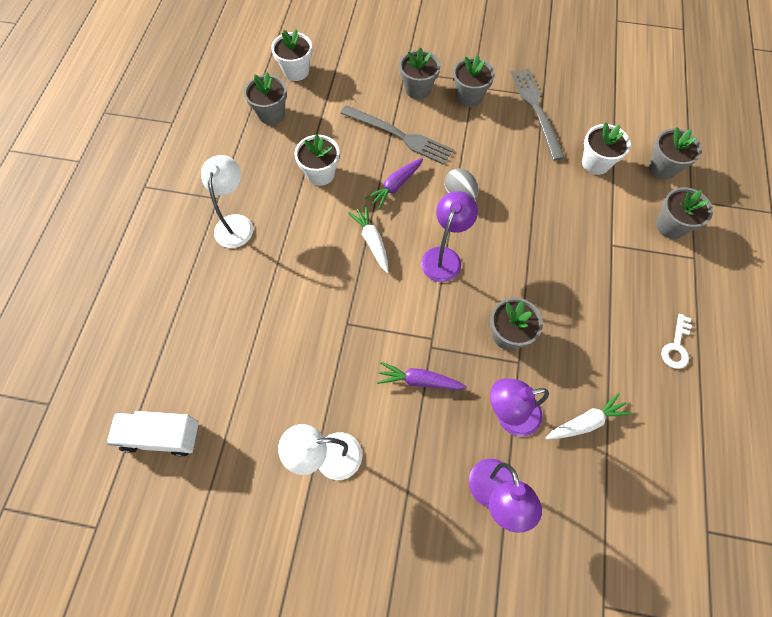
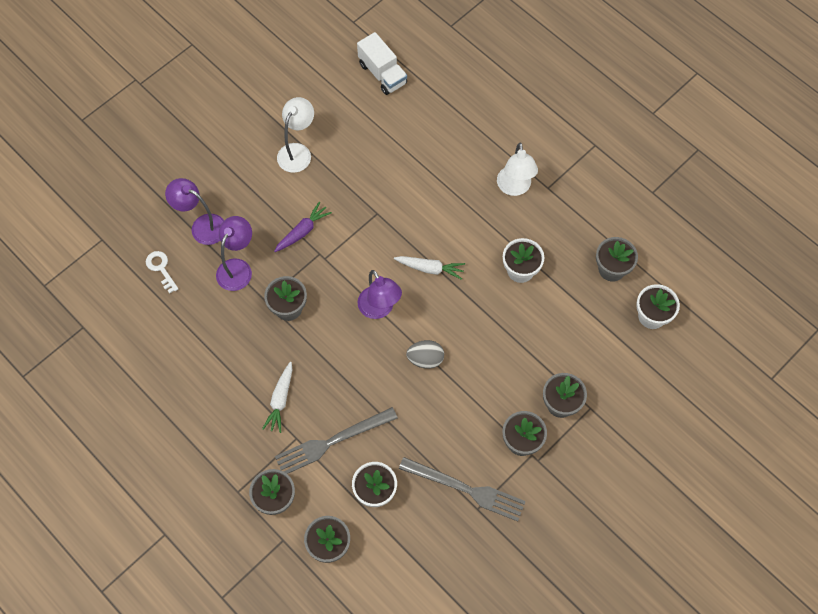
camera: 125 degrees right, 0 degrees up
white truck [107,411,199,457] -> white truck turned 105 degrees clockwise [357,32,407,95]
white lamp [201,155,253,248] -> white lamp turned 45 degrees clockwise [497,142,538,196]
grey fork [341,105,453,165] -> grey fork moved to [275,407,398,474]
purple carrot [365,158,423,210] -> none
white carrot [546,393,632,439] -> white carrot moved to [262,362,292,433]
white key [661,314,692,369] -> white key moved to [146,251,178,294]

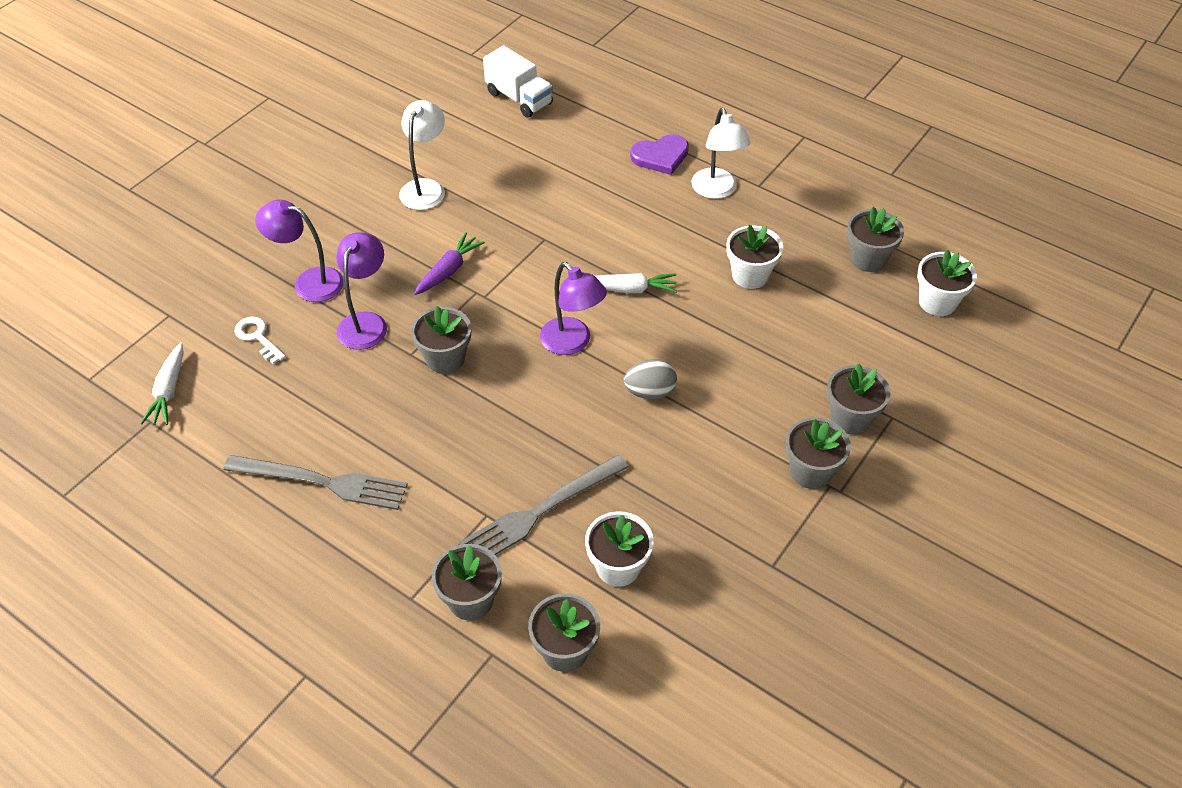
camera: 10 degrees left, 15 degrees down
white carrot [262,362,292,433] -> white carrot moved to [140,342,184,425]
grey fork [399,457,526,522] -> grey fork moved to [223,455,408,510]
none -> purple heart [630,134,689,175]

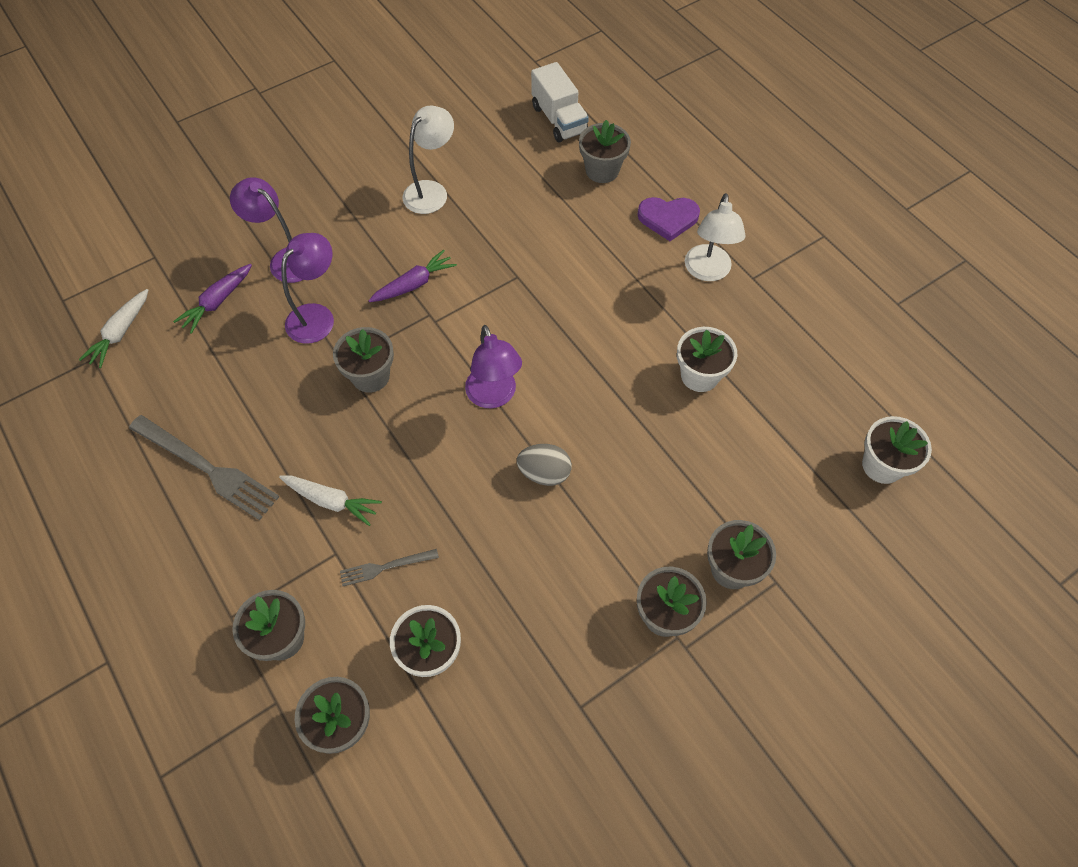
camera: 20 degrees right, 10 degrees up
white key [234,317,286,364] -> purple carrot [173,264,252,334]
grey fork [459,455,629,555] -> grey fork [340,549,439,586], size x0.52
white carrot [595,273,677,293] -> white carrot moved to [279,475,382,526]
grey flower pot [847,207,904,272] -> grey flower pot moved to [579,120,631,183]

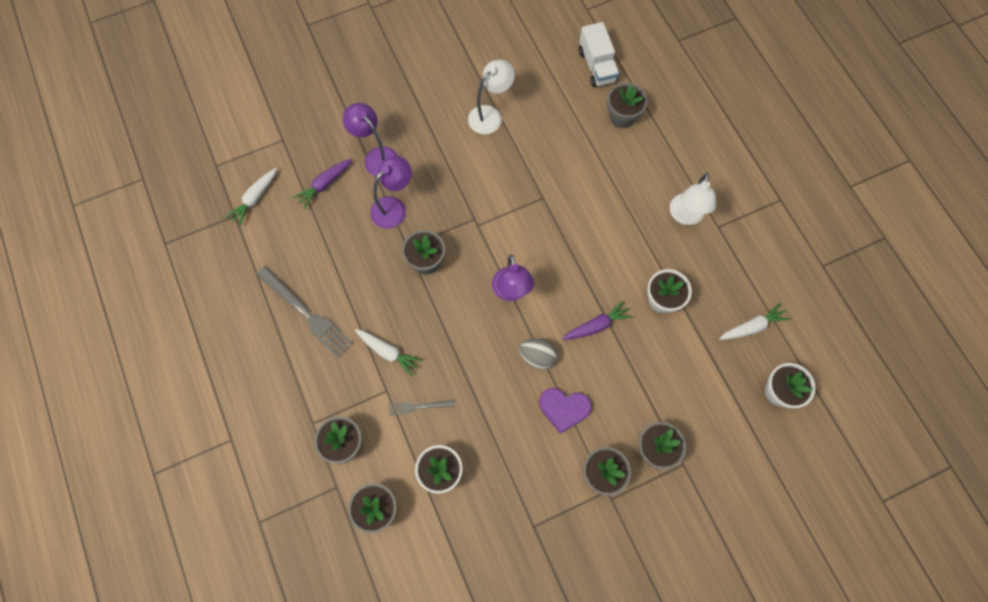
camera: 10 degrees right, 10 degrees up
purple carrot [369,250,457,302] -> purple carrot moved to [562,301,633,340]
purple heart [637,197,700,241] -> purple heart moved to [539,388,592,434]
none -> white carrot [719,303,790,340]

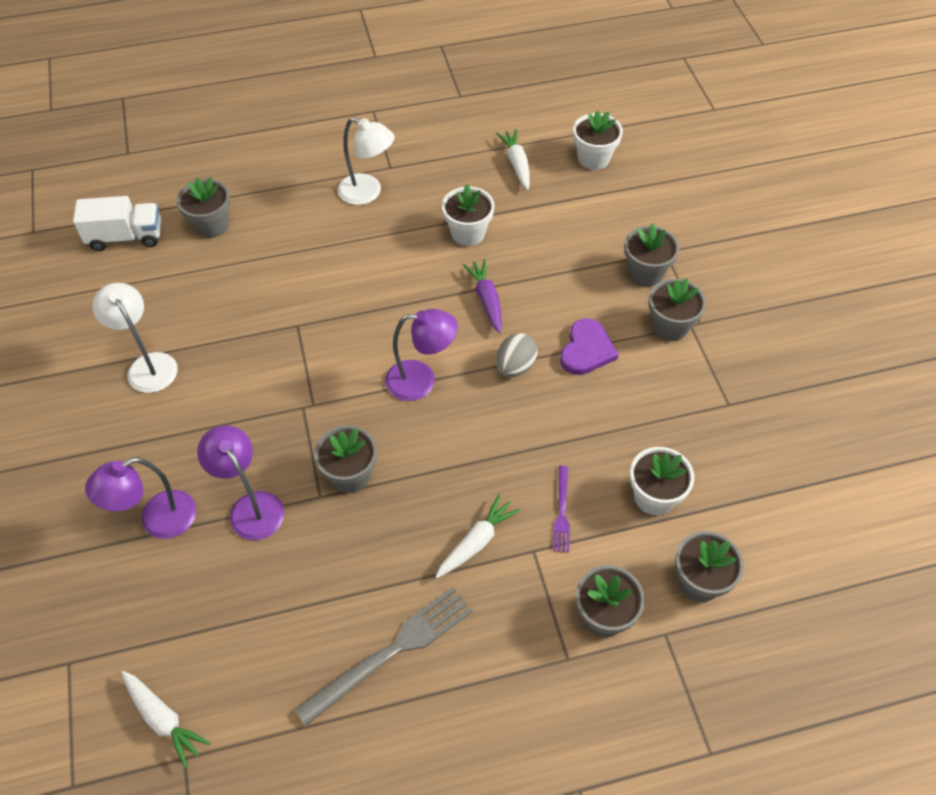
camera: 80 degrees left, 15 degrees down
purple carrot [293,159,352,209] -> none
grey fork [388,400,456,415] -> purple fork [553,466,570,552]

